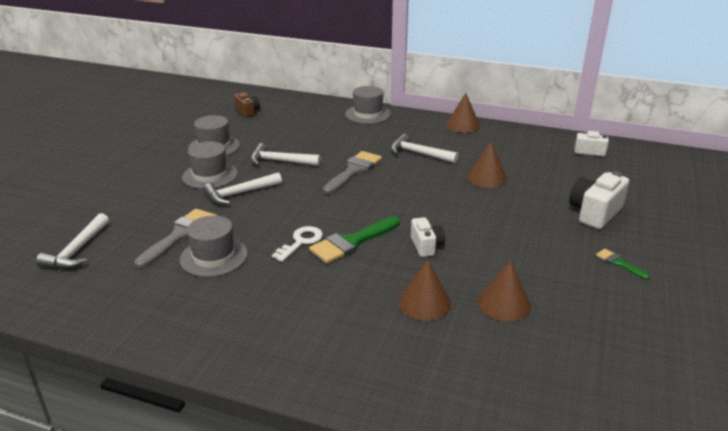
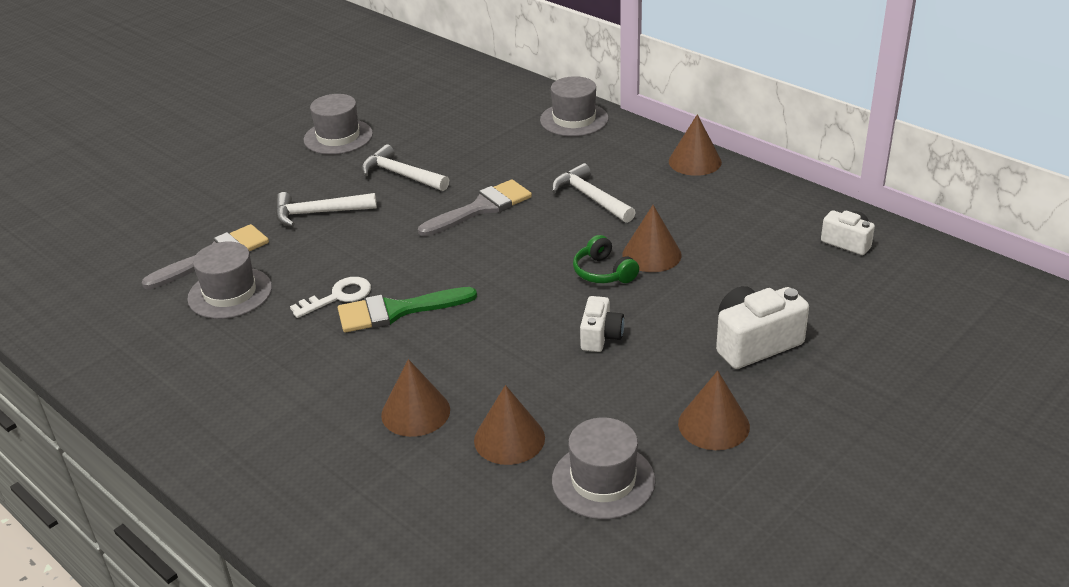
camera: 25 degrees right, 5 degrees up
white hammer [36,213,109,269] -> none
grey hat [182,141,238,189] -> grey hat moved to [552,417,655,519]
brown camera [234,92,260,118] -> none
white camera [411,217,445,257] -> white camera moved to [580,296,624,352]
green brush [596,249,650,279] -> brown cone [678,371,750,450]
none -> green headphones [573,235,639,283]

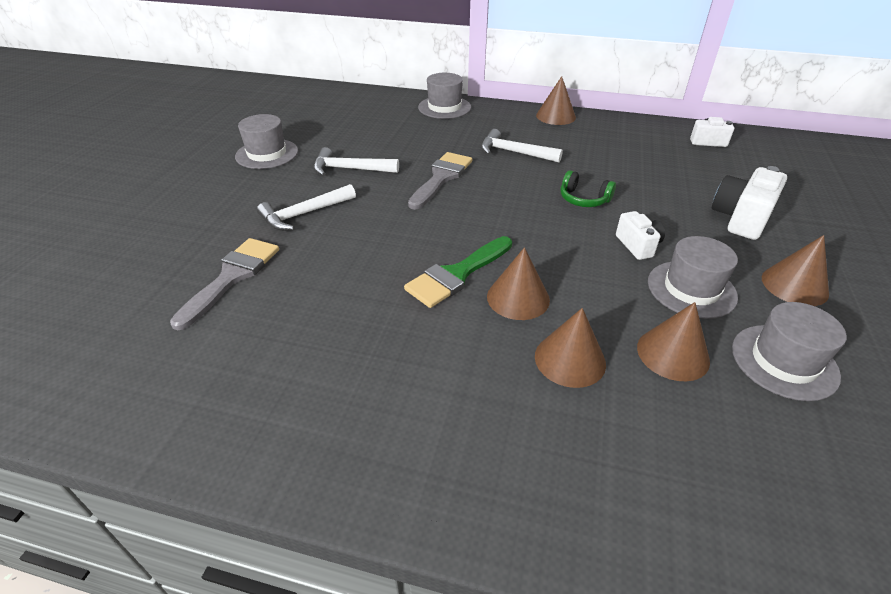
camera: 30 degrees left, 5 degrees up
grey hat [187,241,272,319] -> grey hat moved to [648,236,738,319]
white key [290,277,371,318] -> none
brown cone [622,205,682,272] -> brown cone moved to [487,247,550,320]

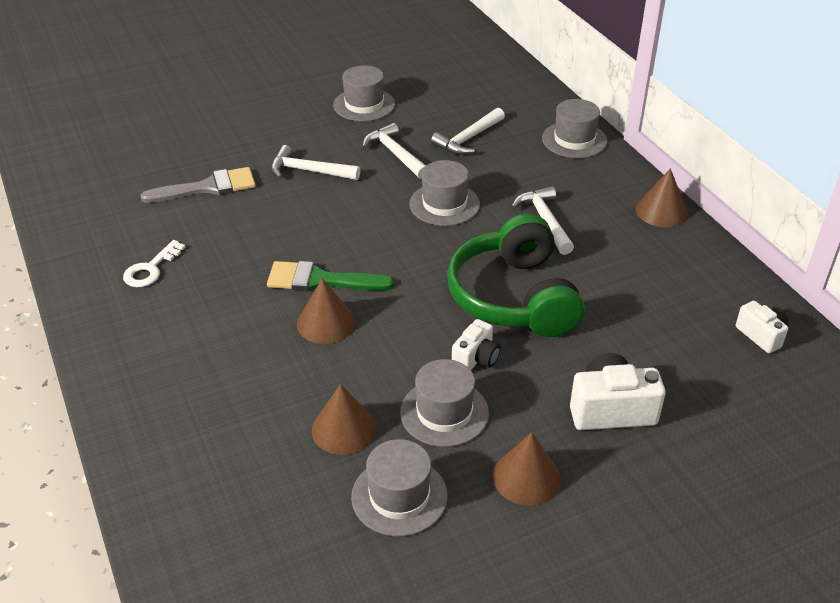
camera: 50 degrees right, 0 degrees up
grey brush [408,152,472,210] -> grey hat [409,160,480,226]
brown cone [535,308,606,388] -> none
green headphones [560,170,616,207] -> green headphones [447,214,585,337], size x2.32
none -> white key [123,240,185,287]
none -> white hammer [431,108,505,155]

